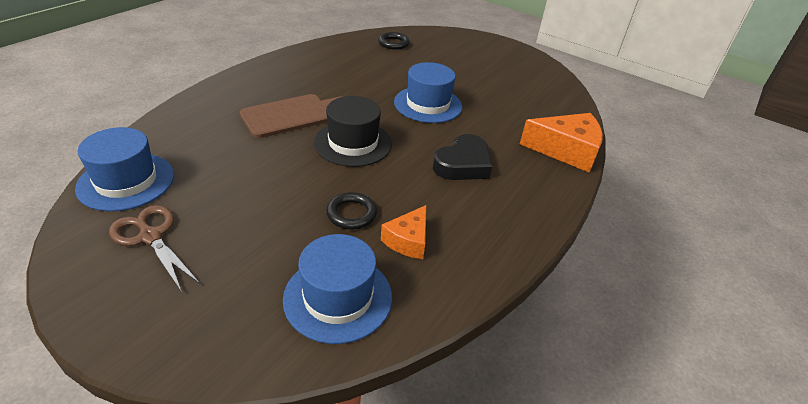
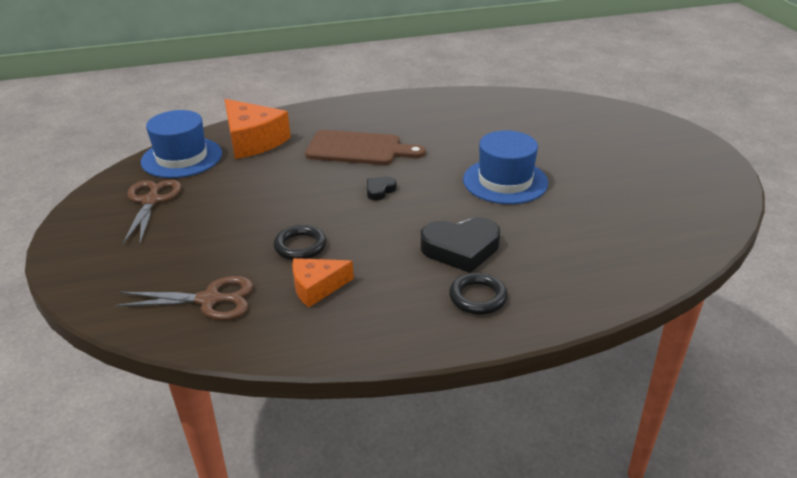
camera: 45 degrees right, 5 degrees down
blue hat [283,234,392,344] -> brown scissors [115,276,254,320]
black hat [314,96,392,167] -> black heart [367,176,397,200]
black ring [378,32,410,50] -> black ring moved to [449,273,508,315]
orange cheese [520,113,603,173] -> orange cheese moved to [225,99,291,159]

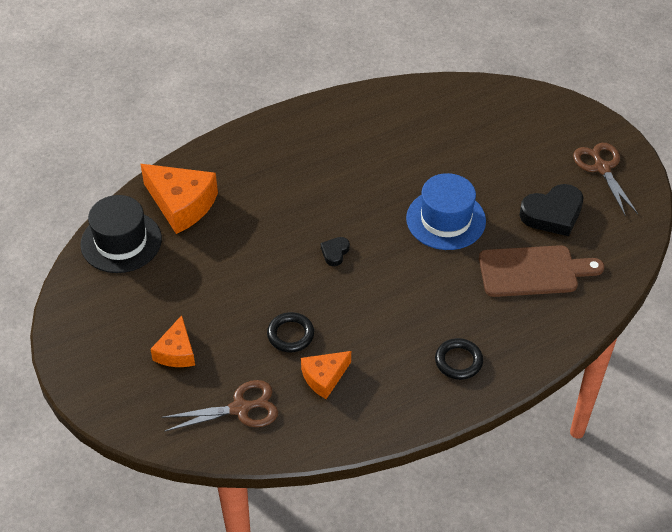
camera: 15 degrees left, 15 degrees up
brown scissors [123,179,181,244] -> brown scissors moved to [573,143,638,217]
blue hat [141,110,222,178] -> black hat [80,195,162,273]
brown cutting board [305,130,426,165] -> brown cutting board moved to [479,245,604,297]
black heart [421,217,500,273] -> black heart moved to [520,184,583,236]
none -> orange cheese [150,315,195,367]

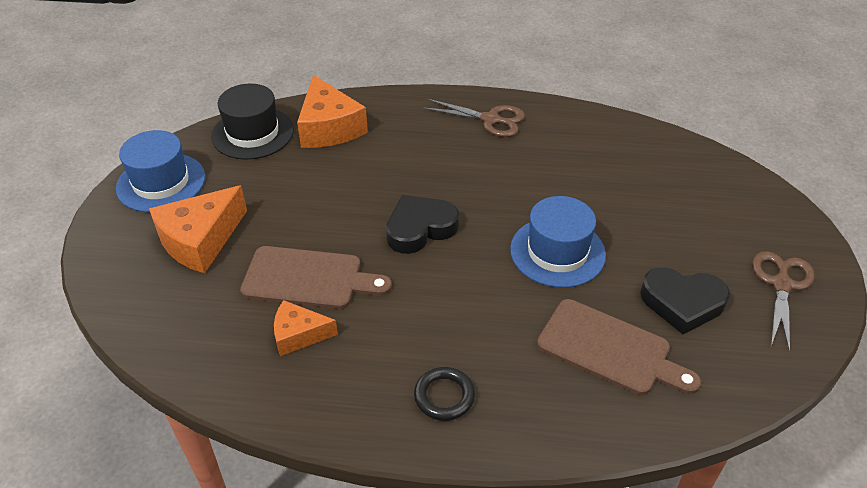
camera: 35 degrees right, 5 degrees down
orange cheese [150,315,195,367] -> orange cheese [149,185,247,273], size x1.68
brown scissors [161,380,278,432] -> brown scissors moved to [423,99,525,137]
black ring [267,312,314,352] -> brown cutting board [240,246,392,309]
black heart [321,237,350,266] -> black heart [386,195,459,254], size x2.01
none -> blue hat [116,130,205,212]

